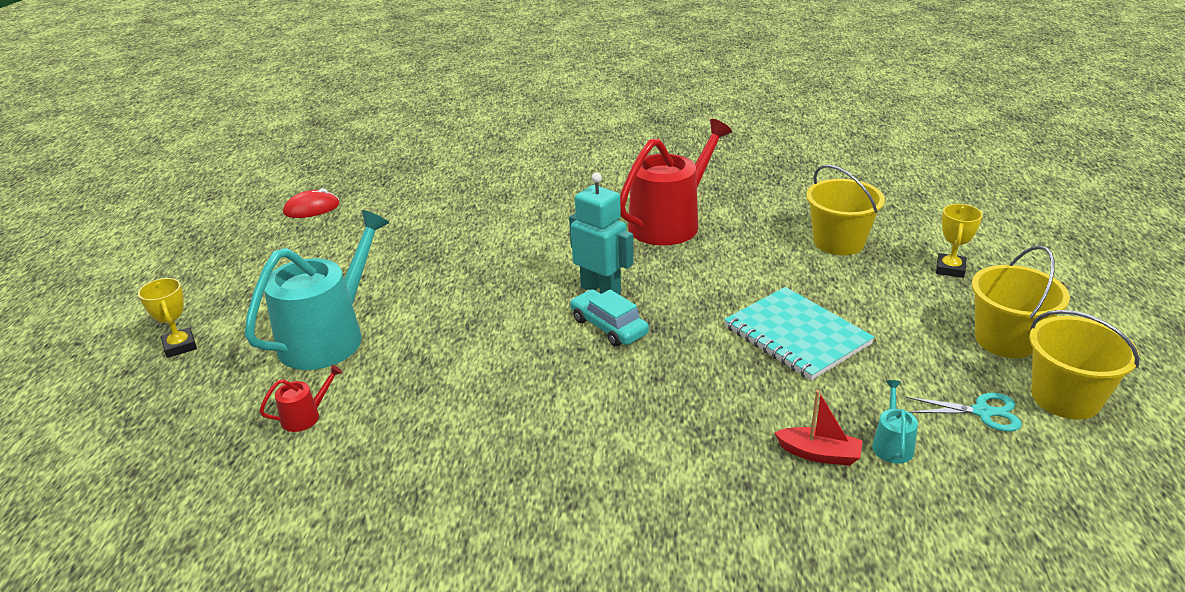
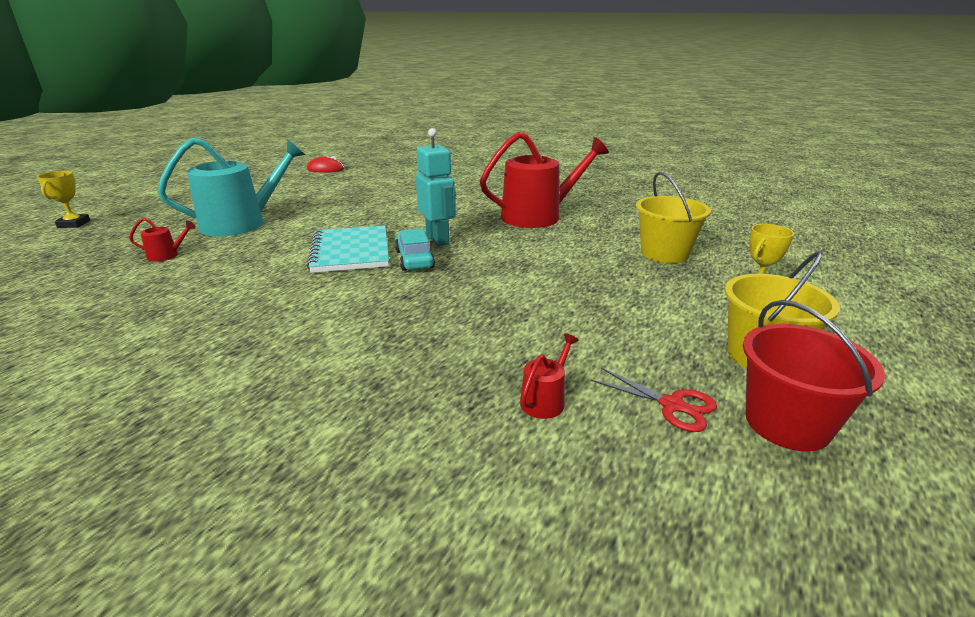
camera: 25 degrees right, 5 degrees down
yellow trophy [138,278,197,358] -> yellow trophy moved to [37,171,90,228]
turquoise notebook [724,287,874,381] -> turquoise notebook moved to [307,226,389,273]
red boat [774,390,863,466] -> none
turquoise watering can [872,380,918,464] -> red watering can [520,334,578,419]
turquoise scissors [906,393,1022,432] -> red scissors [591,368,717,432]
yellow bucket [1029,310,1140,419] -> red bucket [743,300,885,451]

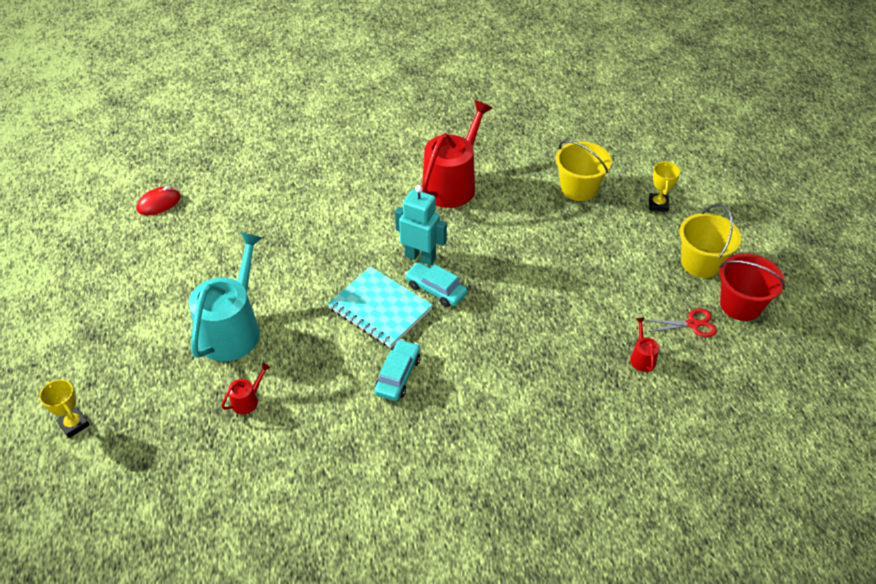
camera: 40 degrees left, 20 degrees up
none -> turquoise car [374,339,420,401]

